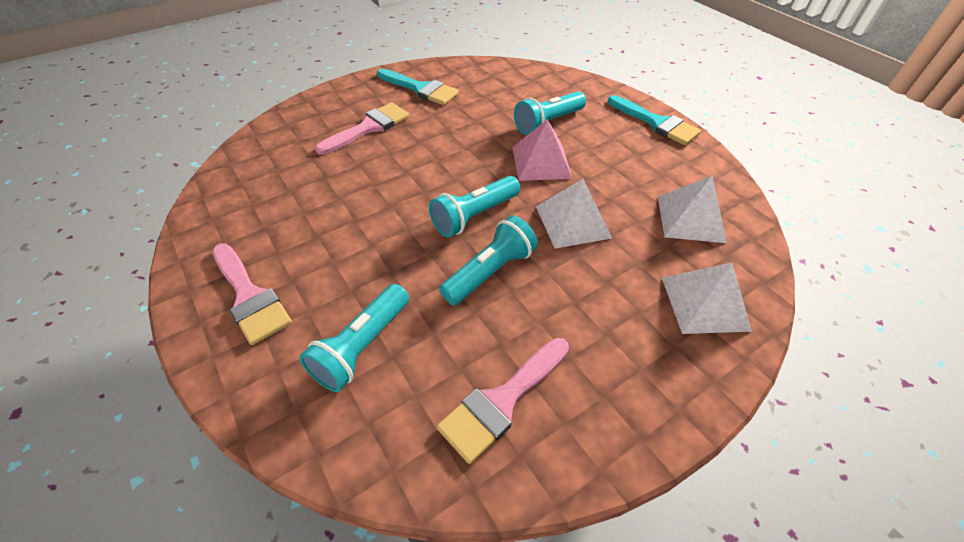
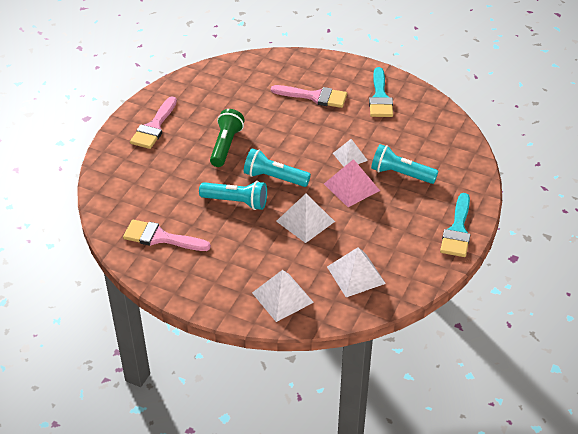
camera: 60 degrees right, 5 degrees down
turquoise flashlight [299,284,409,392] -> none
none -> green flashlight [210,109,245,167]
none -> white pyramid [333,139,368,167]

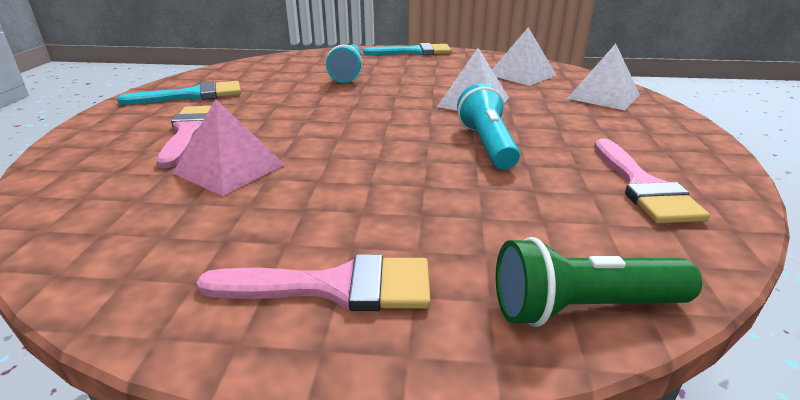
camera: 110 degrees left, 15 degrees down
green flashlight [210,109,245,167] -> green flashlight moved to [496,237,702,327]
turquoise flashlight [244,148,311,187] -> none
pink pyramid [324,159,380,207] -> pink pyramid moved to [173,99,285,196]
white pyramid [333,139,368,167] -> none

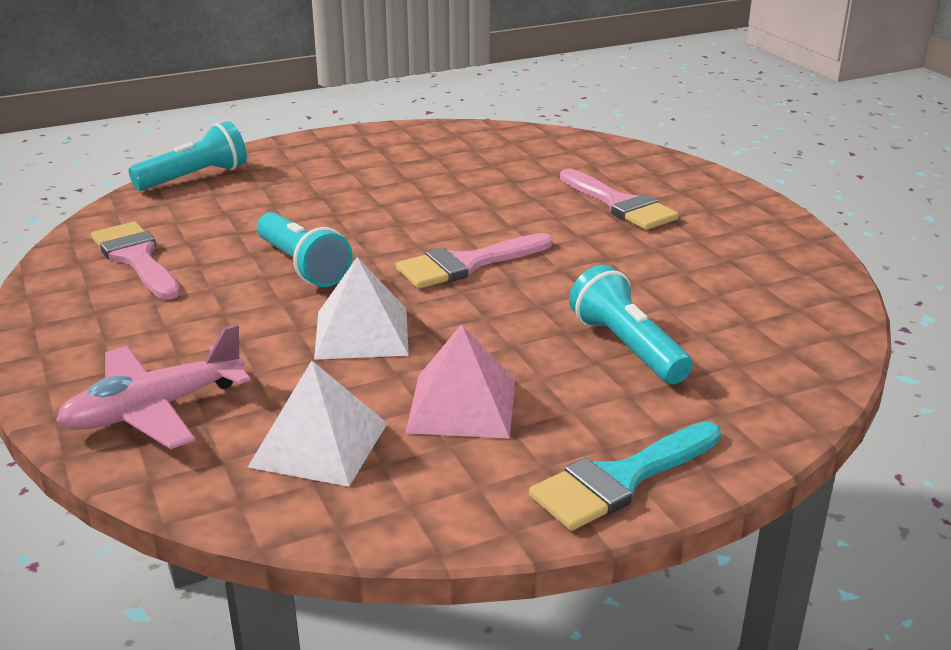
camera: 150 degrees right, 0 degrees up
turquoise brush [117,81,241,105] -> none
pink pyramid [173,99,285,196] -> pink pyramid moved to [405,324,515,439]
pink brush [196,254,431,311] -> pink brush moved to [396,233,552,289]
green flashlight [496,237,702,327] -> turquoise flashlight [128,121,247,191]
white pyramid [567,43,640,110] -> pink plane [56,324,251,449]

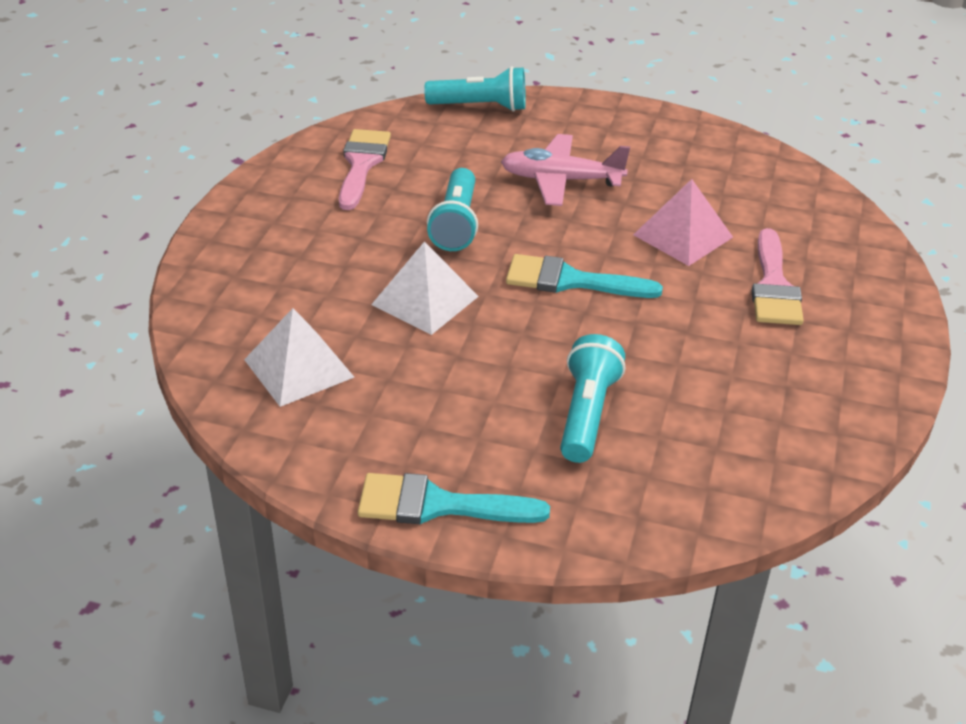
camera: 40 degrees right, 10 degrees up
pink plane [56,324,251,449] -> pink plane moved to [501,134,630,206]
pink brush [396,233,552,289] -> turquoise brush [506,254,663,298]
pink pyramid [405,324,515,439] -> pink pyramid moved to [633,179,733,266]

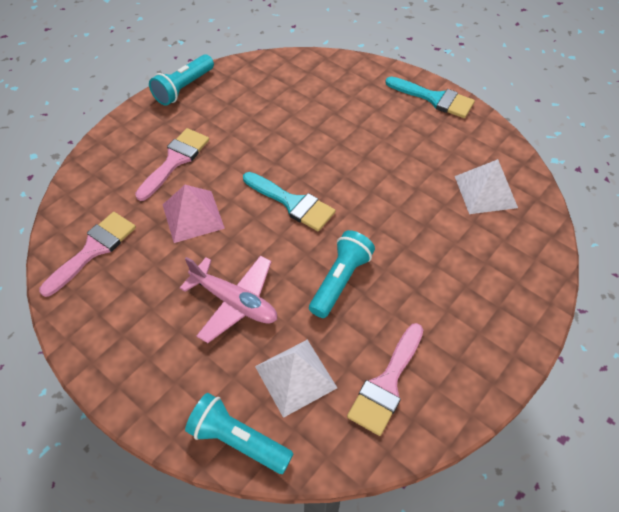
camera: 155 degrees left, 15 degrees up
white pyramid [371,241,479,335] -> white pyramid moved to [255,340,337,418]
turquoise flashlight [560,334,625,463] -> turquoise flashlight moved to [149,54,214,106]
none -> pink brush [39,212,136,297]

